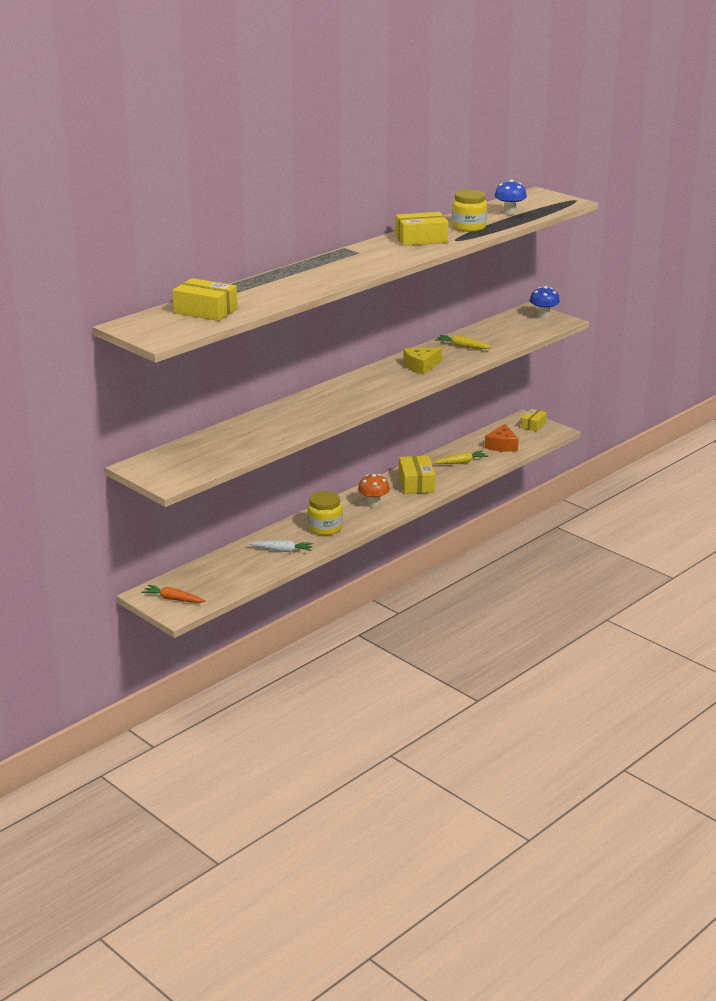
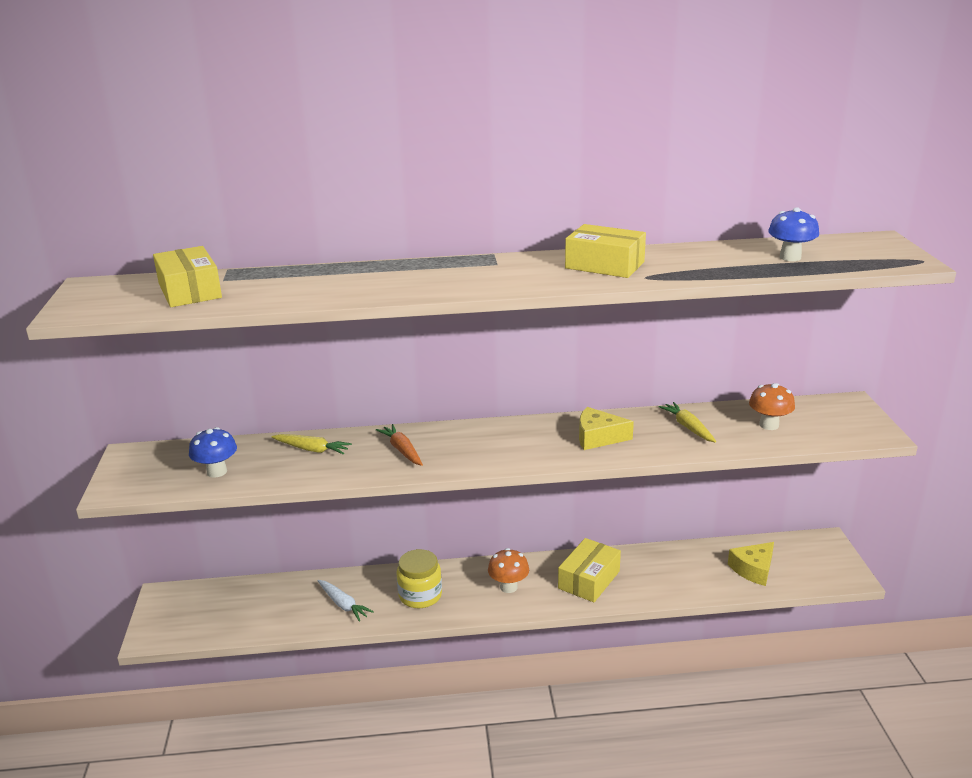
camera: 40 degrees right, 0 degrees up
orange carrot [141,585,206,603] -> orange carrot moved to [376,424,423,466]
yellow carrot [433,451,488,464] -> yellow carrot moved to [271,434,352,454]
yellow jar [452,189,487,232] -> none
orange cheese [485,424,519,452] -> yellow cheese [728,542,774,586]
yellow box [521,409,547,432] -> none
blue mushroom [530,286,560,319] -> blue mushroom moved to [189,427,237,478]
none -> orange mushroom [749,383,795,430]

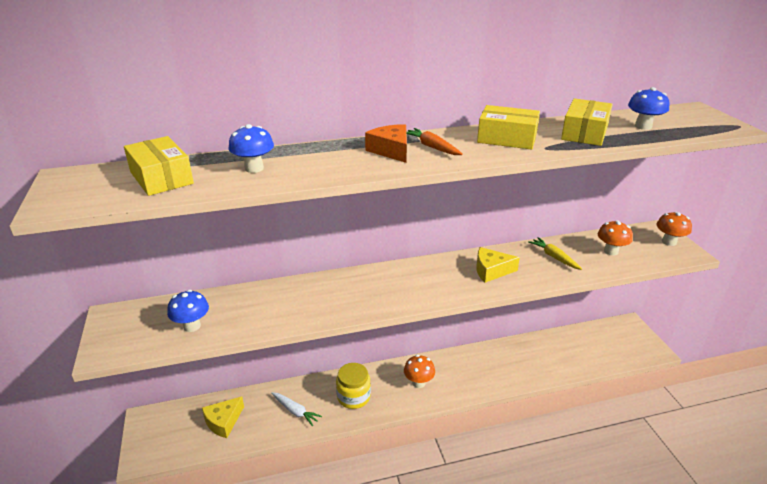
camera: 10 degrees left, 5 degrees up
yellow carrot [271,434,352,454] -> none
orange carrot [376,424,423,466] -> orange carrot moved to [406,128,463,155]
yellow box [558,538,621,602] -> yellow box moved to [561,98,613,146]
yellow cheese [728,542,774,586] -> yellow cheese moved to [202,396,244,438]
none -> blue mushroom [229,124,274,173]
none -> orange cheese [365,124,407,163]
none -> orange mushroom [656,212,692,246]

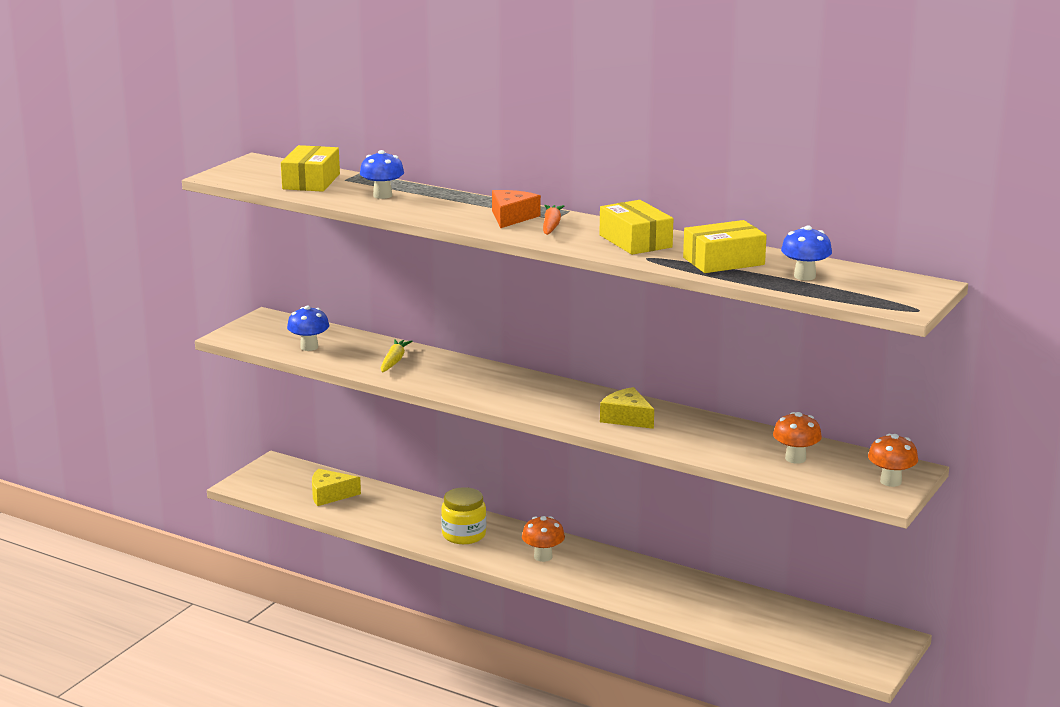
camera: 45 degrees right, 10 degrees down
white carrot [271,392,322,426] -> none
yellow carrot [528,237,582,270] -> yellow carrot moved to [381,339,412,372]

